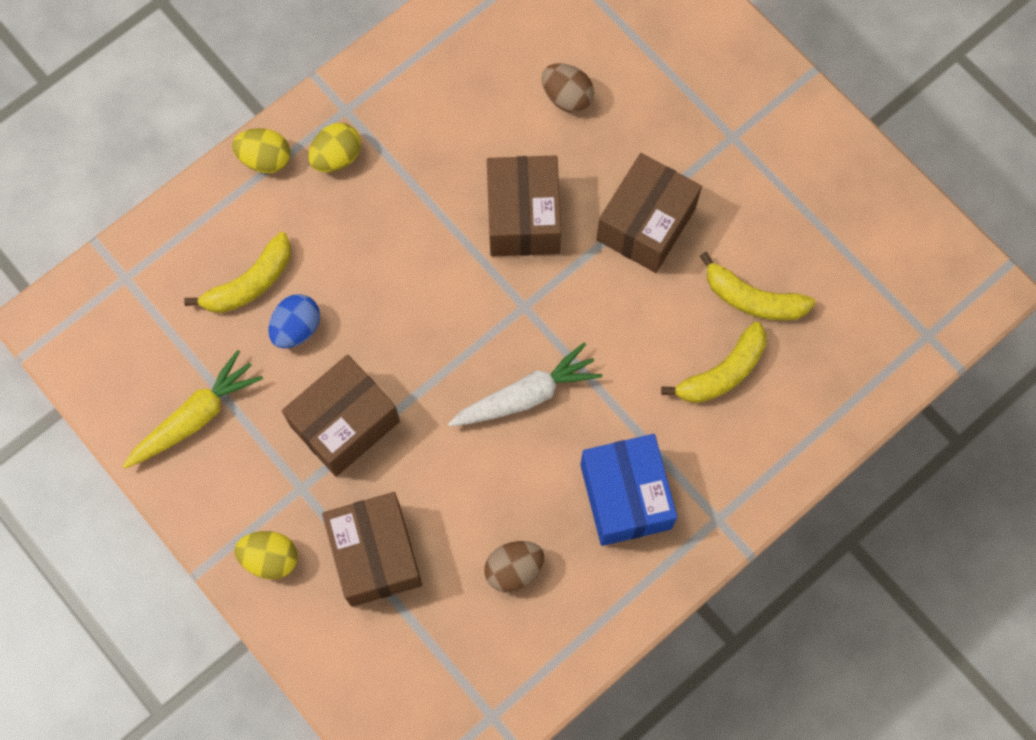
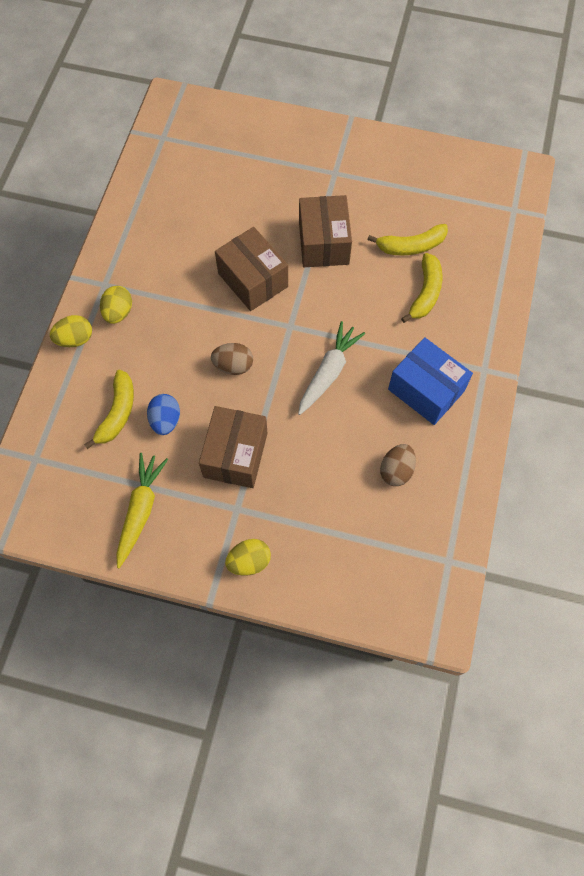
camera: 35 degrees left, 5 degrees down
brown box [322,492,422,607] -> none
brown egg [542,63,594,113] -> brown egg moved to [211,343,253,375]

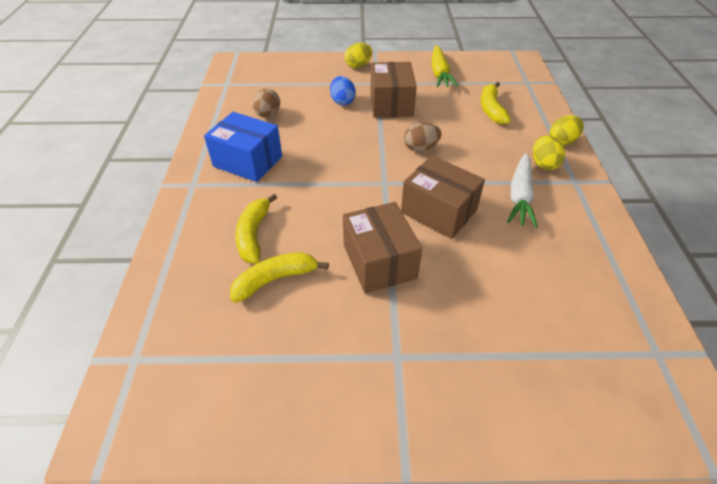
camera: 165 degrees right, 20 degrees down
blue egg [147,394,180,435] -> blue egg moved to [330,76,356,105]
white carrot [298,321,365,415] -> white carrot moved to [507,153,538,228]

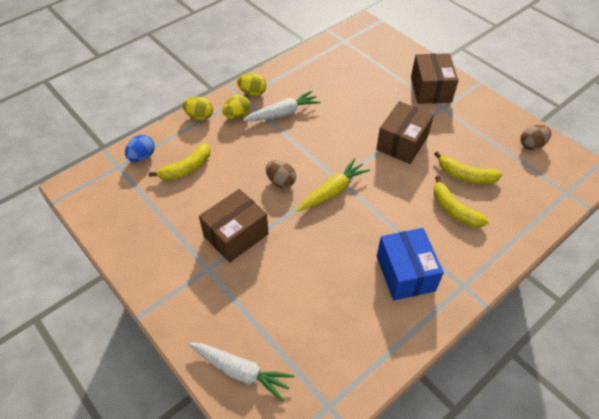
camera: 130 degrees left, 5 degrees up
yellow banana [235,194,277,264] -> yellow banana turned 90 degrees clockwise [434,176,489,227]
brown egg [253,89,280,118] -> brown egg moved to [520,125,551,150]
blue egg [330,76,356,105] -> blue egg moved to [125,135,155,162]
yellow egg [345,43,372,68] -> yellow egg moved to [237,73,267,96]
brown box [401,155,485,239] -> brown box moved to [411,53,459,104]
yellow carrot [432,45,458,87] -> yellow carrot moved to [297,158,370,211]
none -> white carrot [189,343,294,402]

